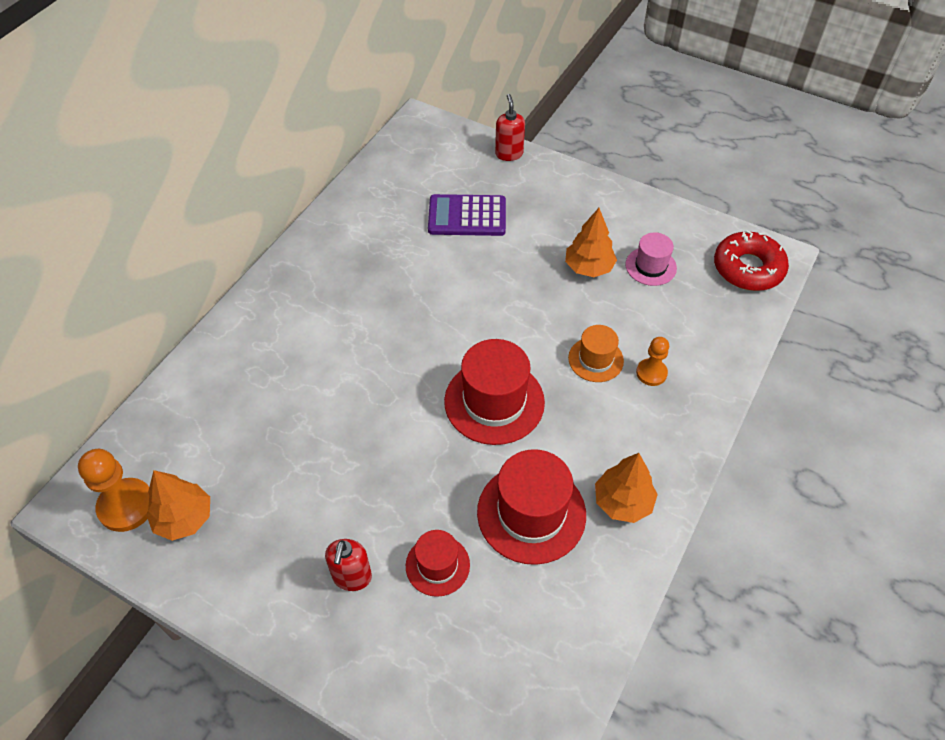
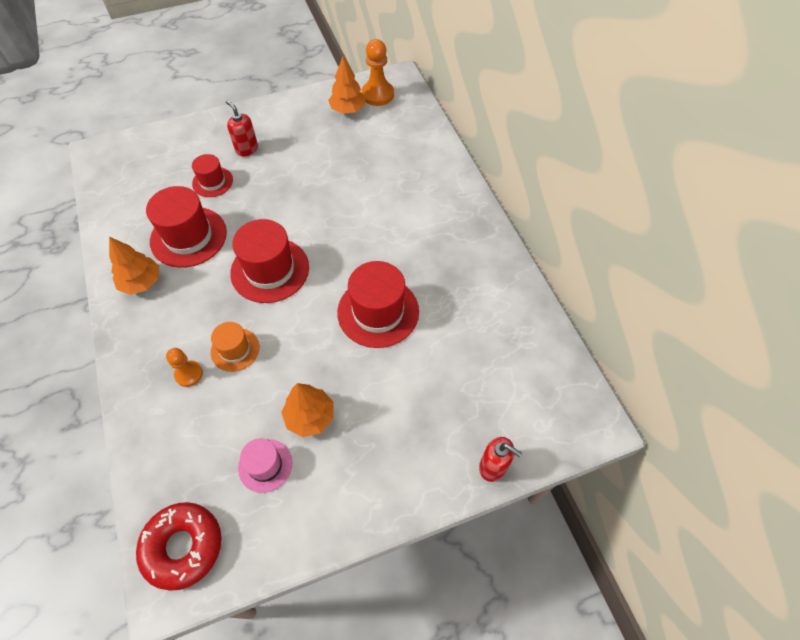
camera: 130 degrees right, 5 degrees up
purple calculator [428,194,506,236] -> none
none -> red hat [337,261,419,348]

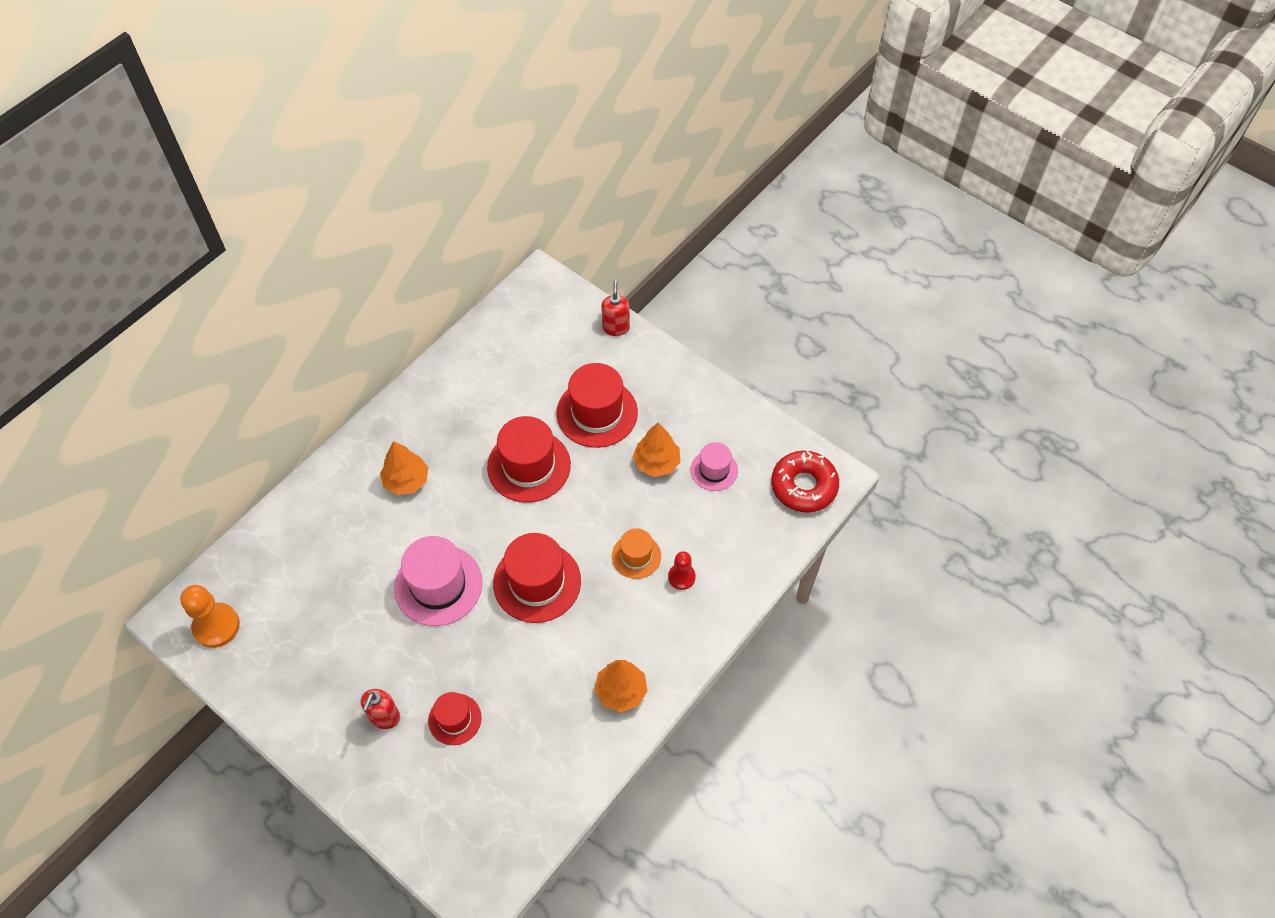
camera: 120 degrees left, 0 degrees up
red hat [146,186,227,268] -> red hat moved to [556,363,638,448]
orange pawn [166,348,203,387] -> red pawn [668,551,696,590]
orange tree [328,57,366,114] -> orange tree moved to [380,441,428,495]
none -> pink hat [394,536,483,626]

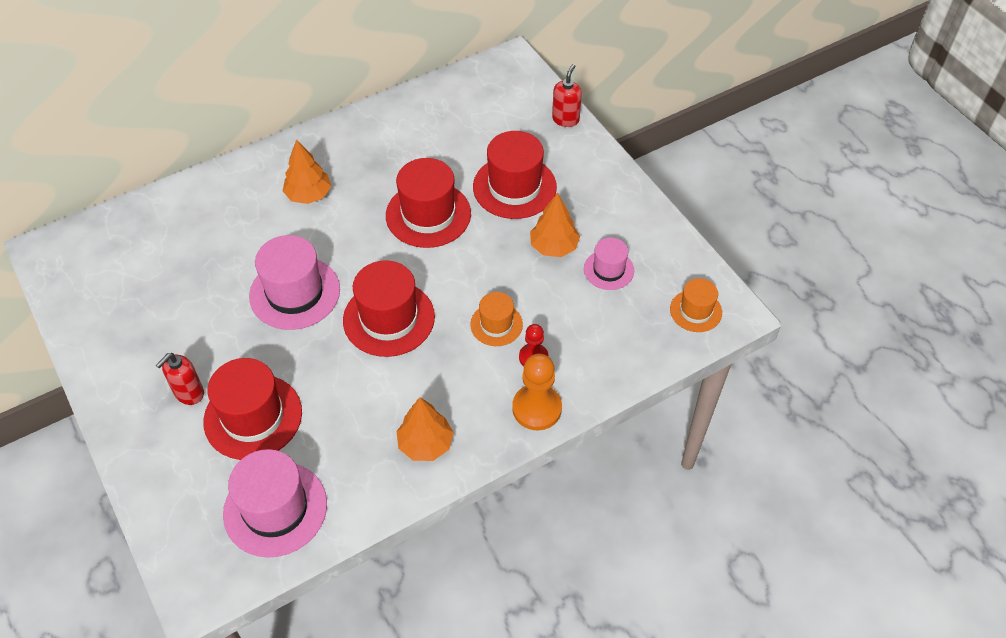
camera: 20 degrees right, 5 degrees down
orange pawn [180,585,240,648] -> orange pawn moved to [512,354,562,430]
red hat [428,692,482,745] -> red hat [203,358,302,460], size x1.76
red donut [771,451,839,513] -> orange hat [670,278,722,332]
none -> pink hat [223,449,327,558]

